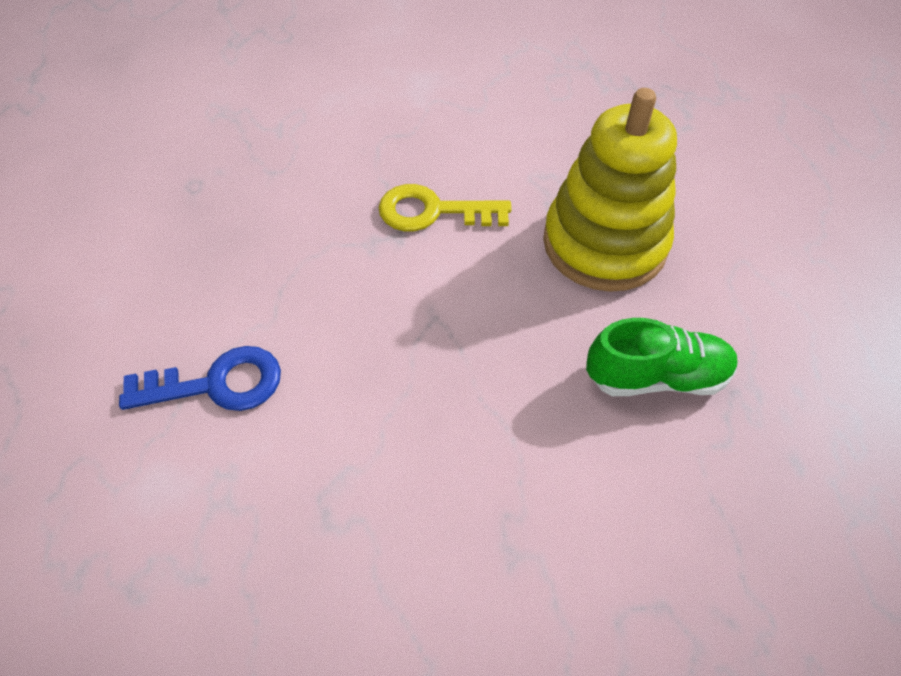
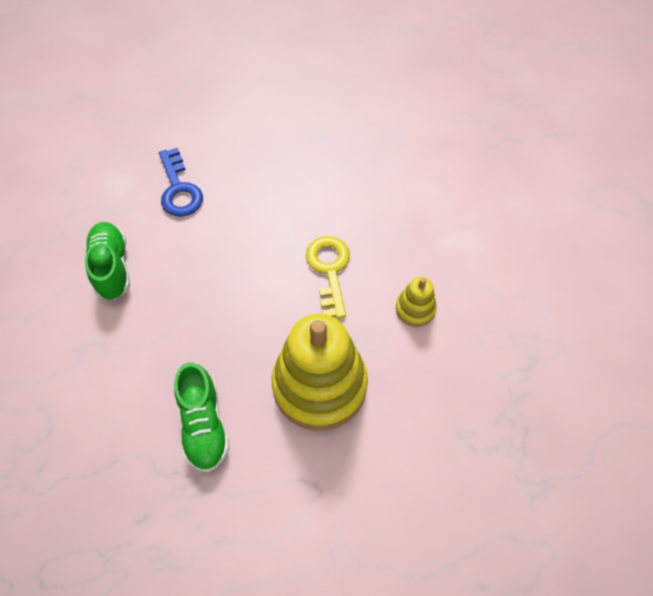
camera: 80 degrees right, 5 degrees up
none -> green shoe [85,222,130,300]
none -> yellow stacking toy [396,277,437,327]

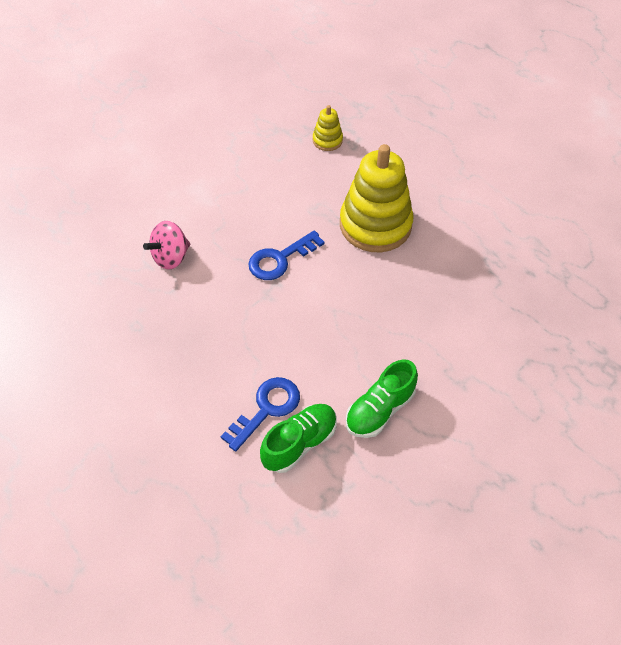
camera: 120 degrees left, 5 degrees down
green shoe [174,362,230,472] -> green shoe moved to [260,404,337,473]
yellow key [306,236,350,318] -> blue key [248,230,325,280]
yellow stacking toy [396,277,437,327] -> yellow stacking toy moved to [313,105,343,151]
none -> pink spinning top [143,221,190,270]

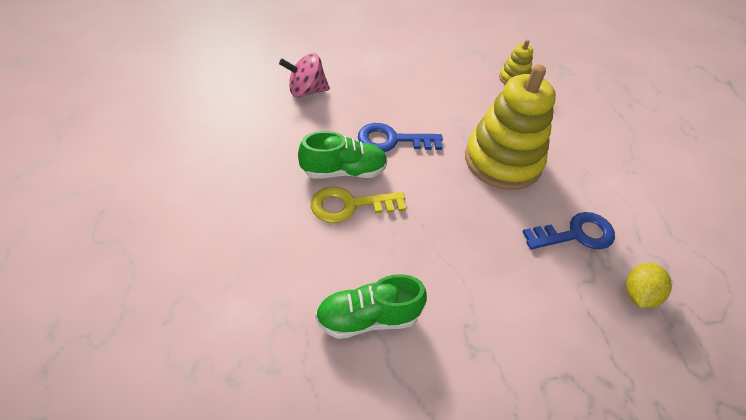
camera: 30 degrees right, 5 degrees down
blue key [221,377,300,452] -> blue key moved to [523,212,615,250]
green shoe [260,404,337,473] -> green shoe moved to [298,131,388,178]
none -> yellow key [311,186,406,223]
none -> yellow lemon [626,263,672,308]

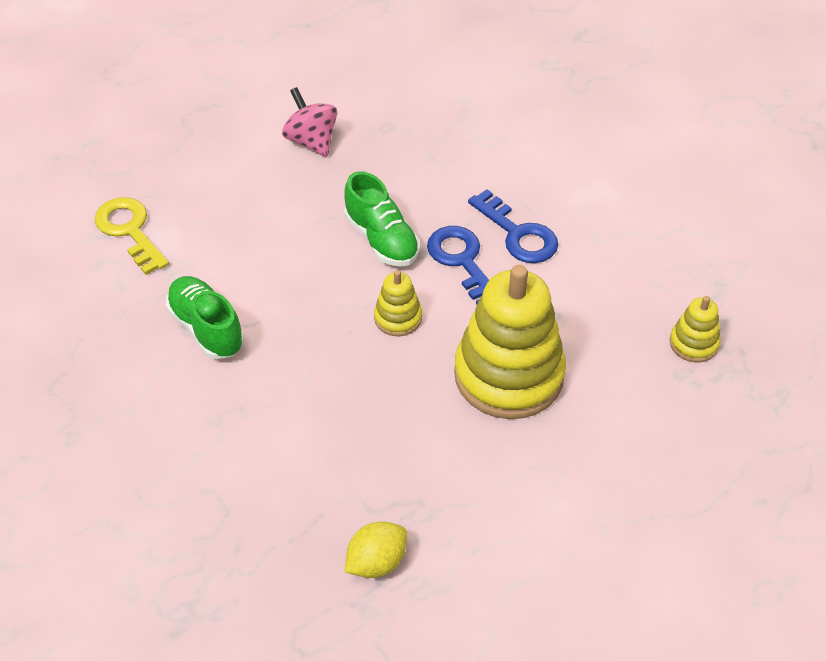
camera: 70 degrees right, 0 degrees up
pink spinning top [279,53,330,97] -> pink spinning top moved to [282,87,337,158]
yellow key [311,186,406,223] -> yellow key moved to [94,197,169,275]
blue key [523,212,615,250] -> blue key moved to [468,189,558,263]
yellow lemon [626,263,672,308] -> yellow lemon turned 45 degrees counterclockwise [345,521,407,578]
none -> yellow stacking toy [374,270,422,336]

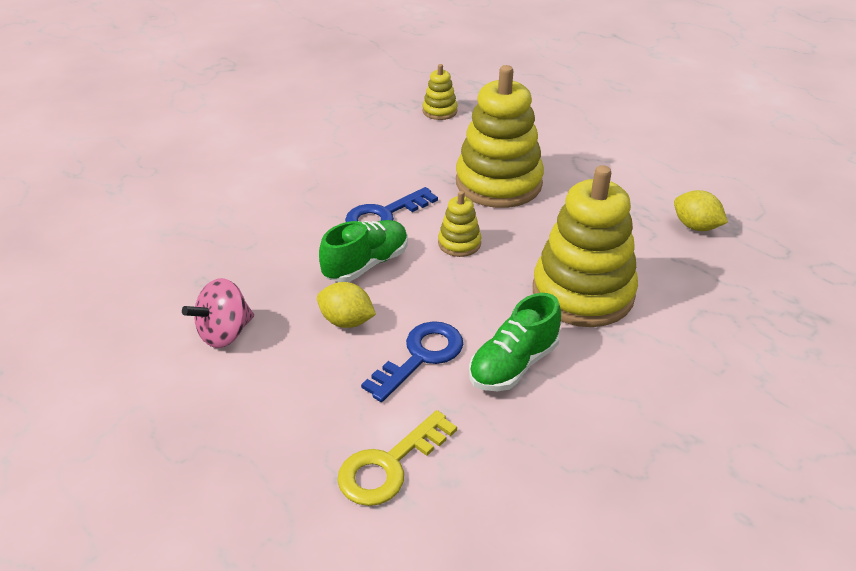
camera: 100 degrees left, 10 degrees down
blue key [468,189,558,263] -> blue key moved to [361,321,463,402]
none -> yellow lemon [317,282,376,328]
none -> yellow stacking toy [533,165,638,327]

